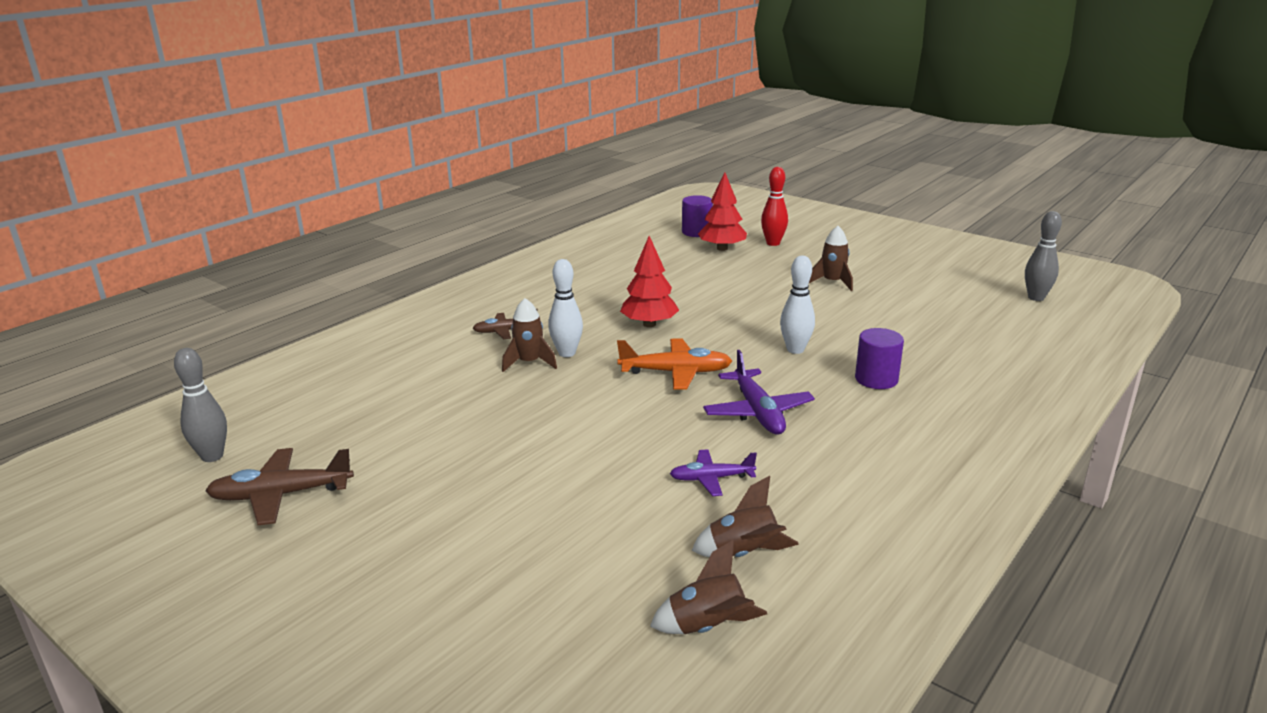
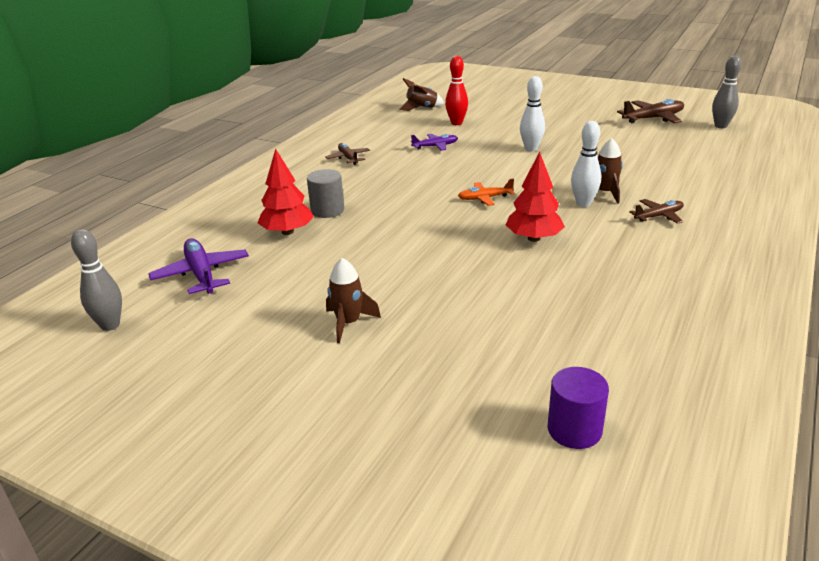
camera: 170 degrees right, 5 degrees up
orange plane [617,339,732,389] -> orange plane [458,179,515,206], size x0.63
brown rocket [692,476,799,557] -> none
red tree [698,172,747,251] -> red tree moved to [258,148,314,235]
purple plane [703,350,815,435] -> purple plane moved to [148,238,249,294]
red bowling pin [761,167,788,246] -> red bowling pin moved to [445,56,468,125]
white bowling pin [780,256,815,354] -> white bowling pin moved to [520,76,545,151]
purple cylinder [855,328,904,389] -> grey cylinder [307,169,344,218]
none -> brown plane [325,143,370,165]

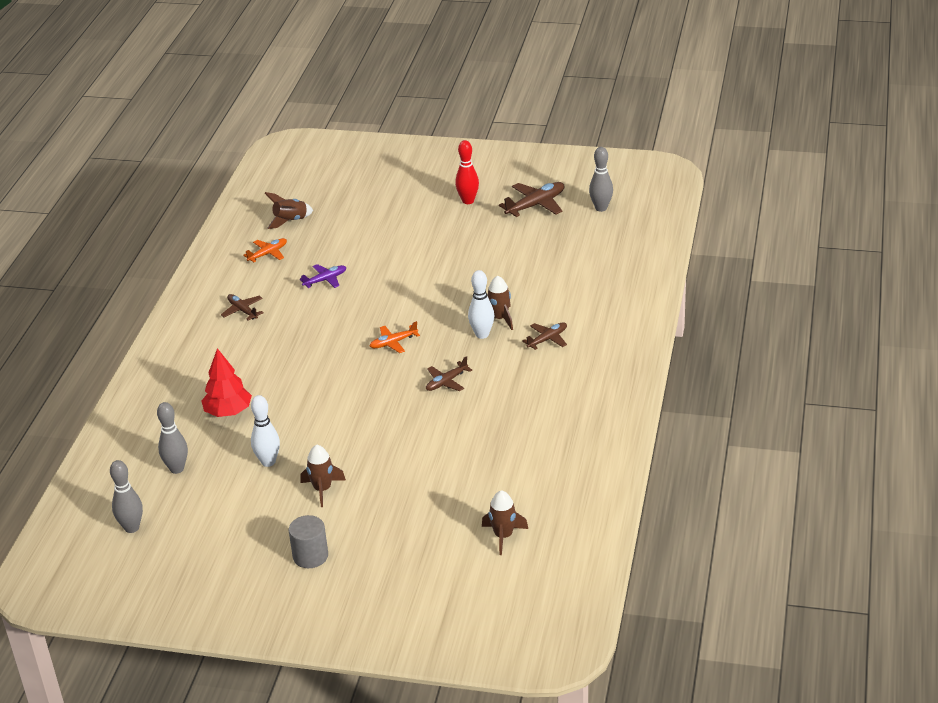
camera: 15 degrees left, 5 degrees up
purple plane [148,238,249,294] -> grey bowling pin [157,402,188,474]
grey cylinder [307,169,344,218] -> grey cylinder moved to [289,515,328,568]
red bowling pin [445,56,468,125] -> red bowling pin moved to [455,140,479,204]
red tree [506,152,565,242] -> brown plane [426,356,472,391]
white bowling pin [520,76,545,151] -> white bowling pin moved to [251,395,280,467]
purple cylinder [547,367,609,449] -> brown rocket [482,490,528,555]
none -> orange plane [243,238,287,262]

